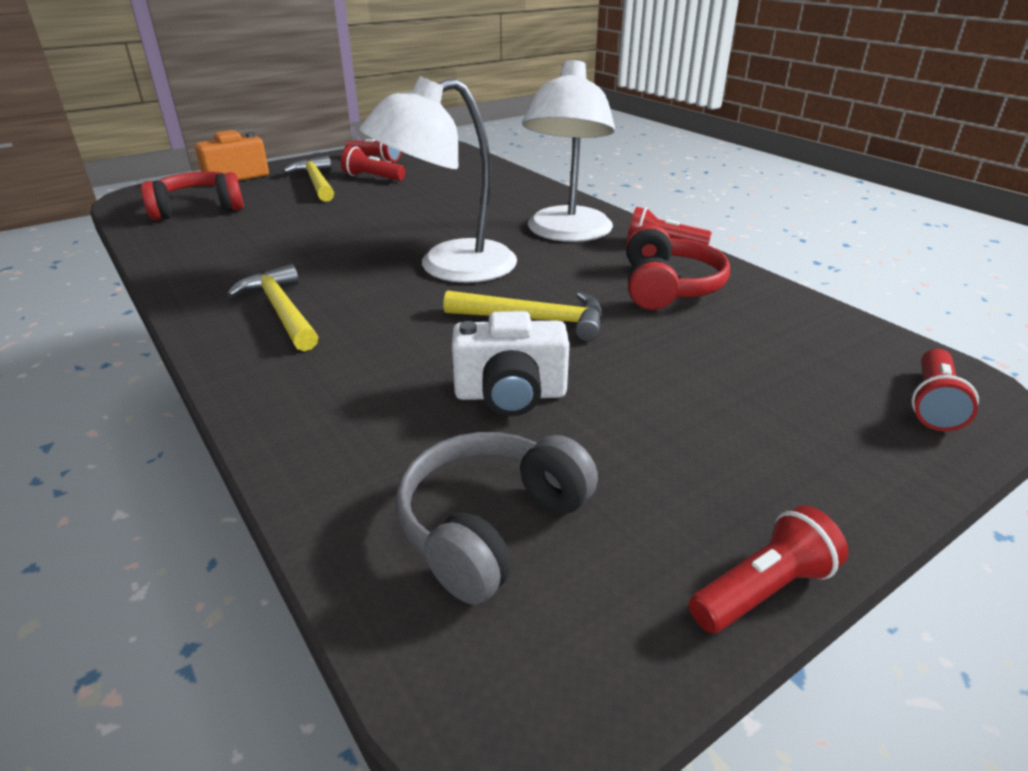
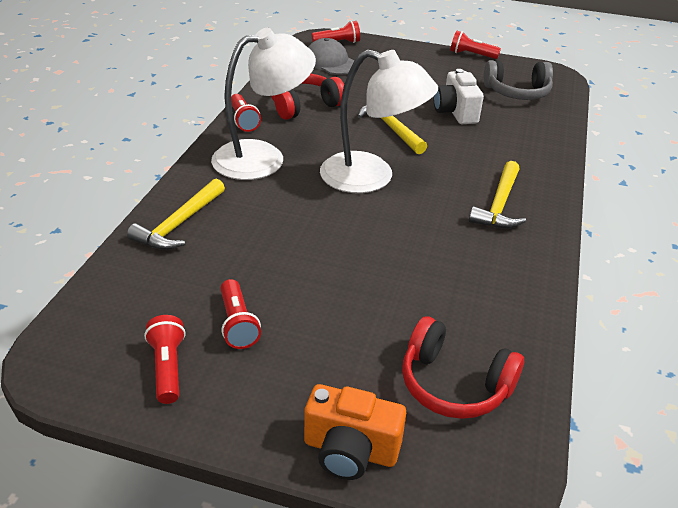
camera: 130 degrees left, 5 degrees up
yellow hammer [282,155,334,202] -> yellow hammer moved to [127,179,225,250]
white camera [452,311,570,416] -> white camera turned 150 degrees counterclockwise [434,69,484,124]
none -> grey cap [308,38,355,75]

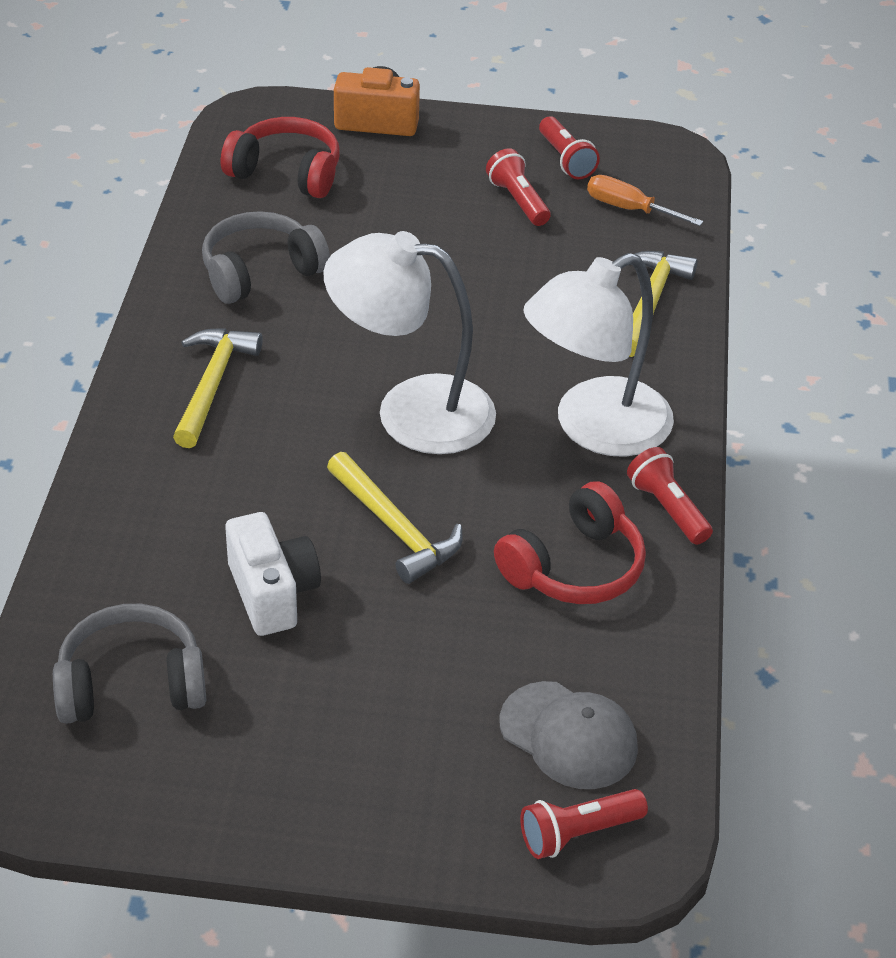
camera: 170 degrees right, 5 degrees up
red flashlight [450,31,501,59] -> none
none -> grey headphones [202,211,330,304]
none -> orange screwdriver [587,175,703,226]

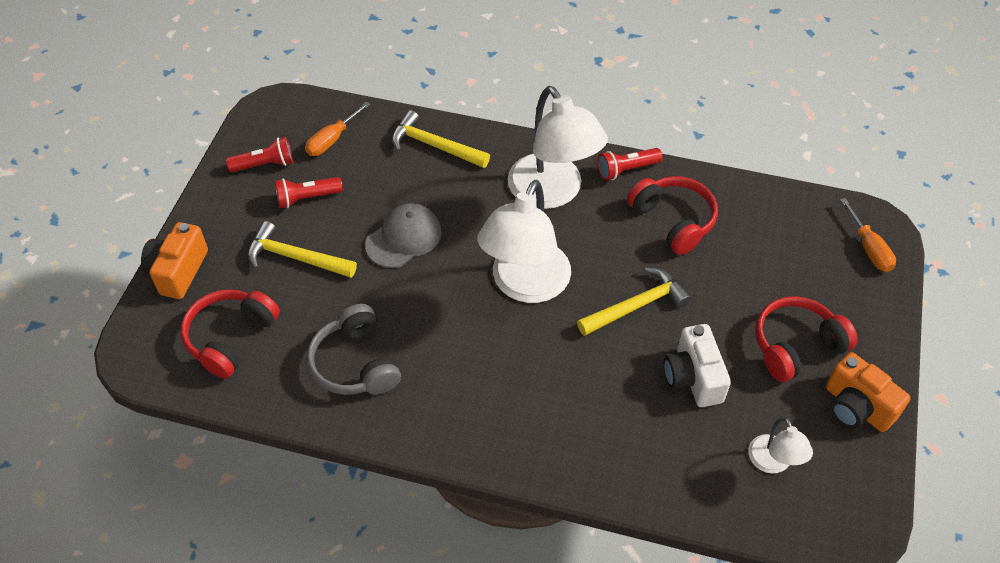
camera: 80 degrees left, 10 degrees up
grey headphones [53,604,206,724] -> white lamp [748,417,813,473]
yellow hammer [173,328,263,448] -> yellow hammer moved to [248,221,357,278]
white camera [225,512,321,636] -> white camera turned 90 degrees counterclockwise [664,324,731,407]
grey cap [499,681,638,789] -> grey cap moved to [365,203,442,268]
red flashlight [520,789,648,859] -> orange screwdriver [840,198,896,272]
none -> red headphones [755,296,858,382]
none -> orange camera [826,352,911,432]

